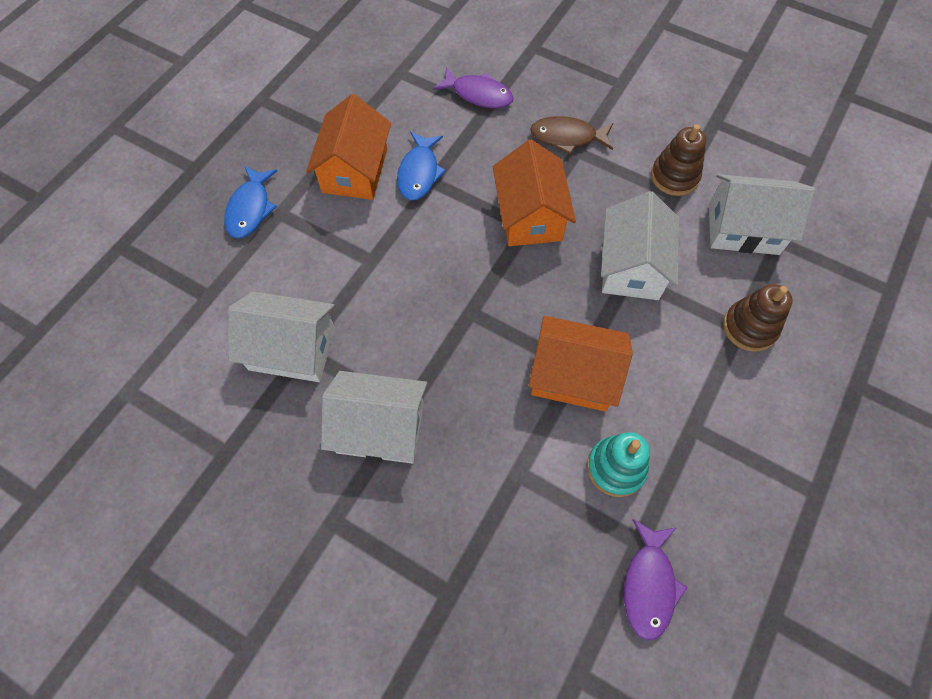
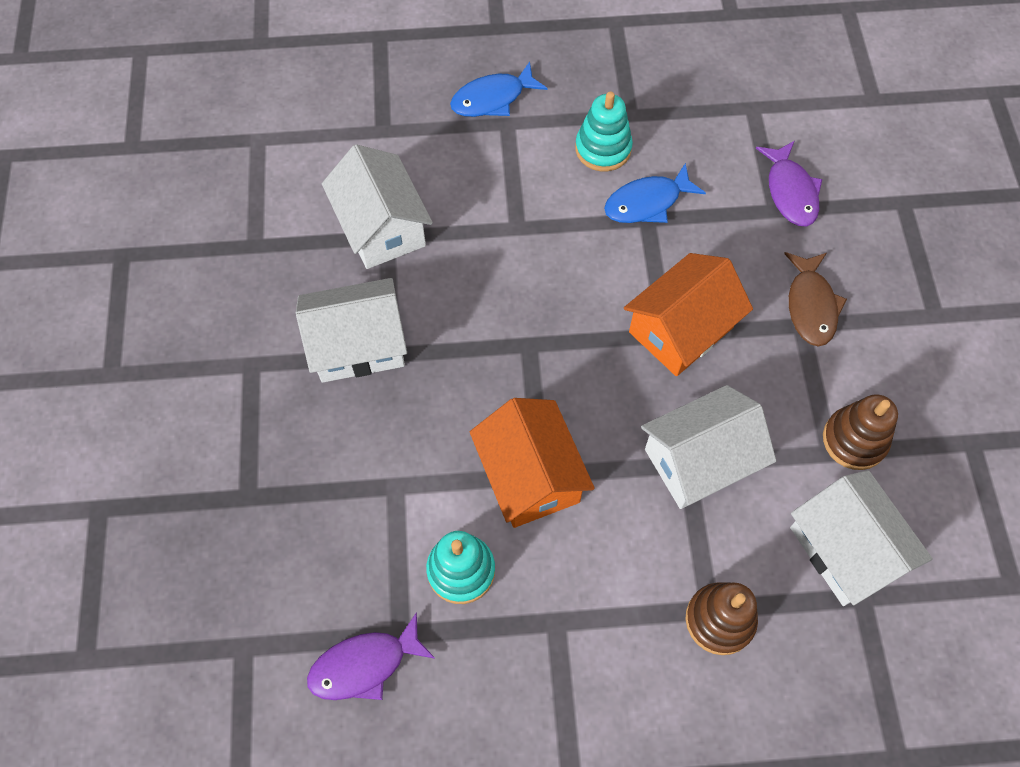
camera: 55 degrees right, 0 degrees up
orange house [306,94,391,200] -> turquoise stacking toy [575,92,633,171]
white house [321,371,427,463] -> white house turned 75 degrees counterclockwise [296,278,407,383]
brown fish [530,116,613,155] -> brown fish turned 150 degrees counterclockwise [784,252,847,346]

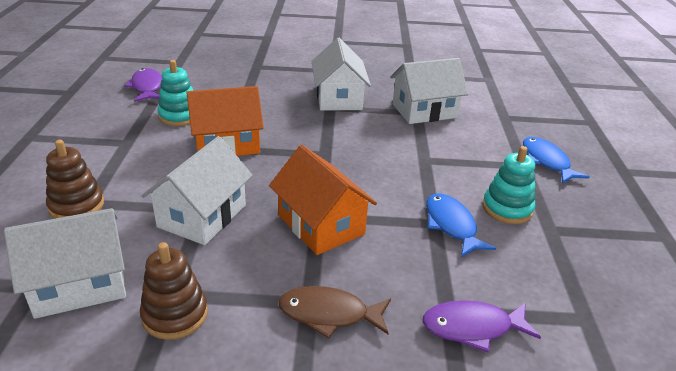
camera: 95 degrees right, 30 degrees down
white house [641,385,776,509] -> white house turned 45 degrees clockwise [142,136,253,245]

